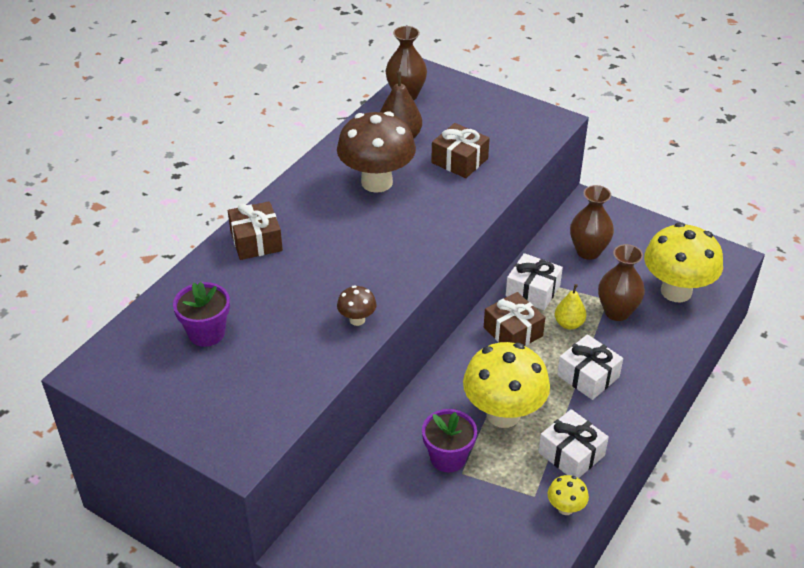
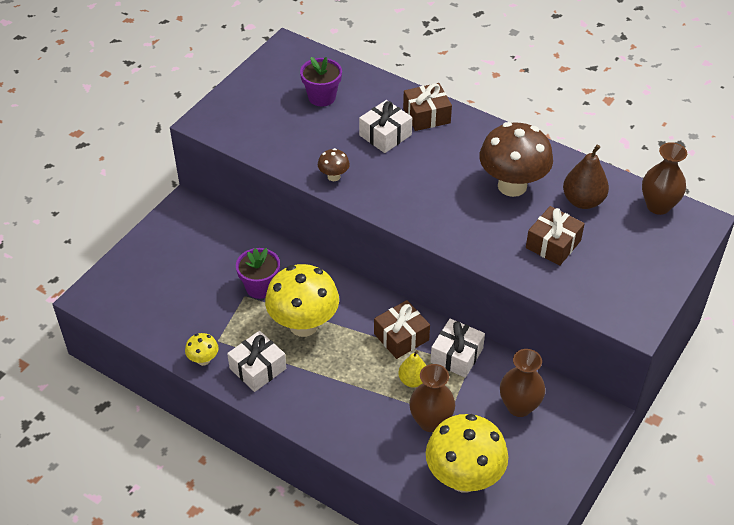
camera: 90 degrees right, 5 degrees up
white gift [557,334,623,400] -> white gift moved to [359,100,412,153]

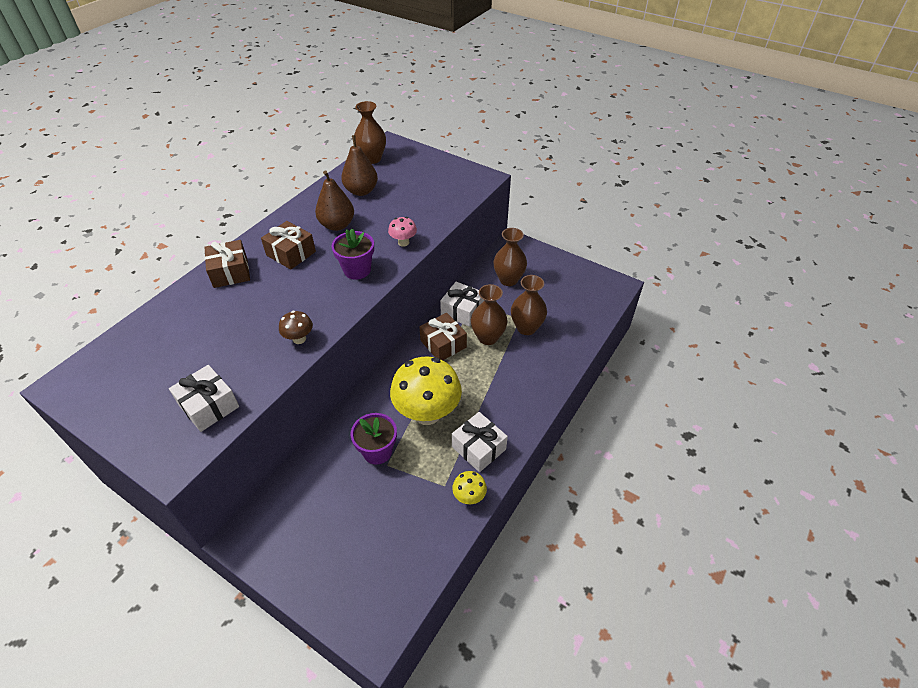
camera: 90 degrees left, 0 degrees up
purple flower pot [300,57,342,106] -> purple flower pot moved to [331,229,374,280]
white gift [359,100,412,153] -> white gift moved to [169,365,239,432]
yellow pear [398,350,427,388] -> brown vase [471,284,508,345]
yellow mushroom [426,414,508,493] -> none
brown mushroom [479,122,553,197] -> brown pear [315,170,354,231]
brown gift [526,206,585,266] -> brown gift moved to [261,221,316,270]
none -> pink mushroom [388,217,417,247]

